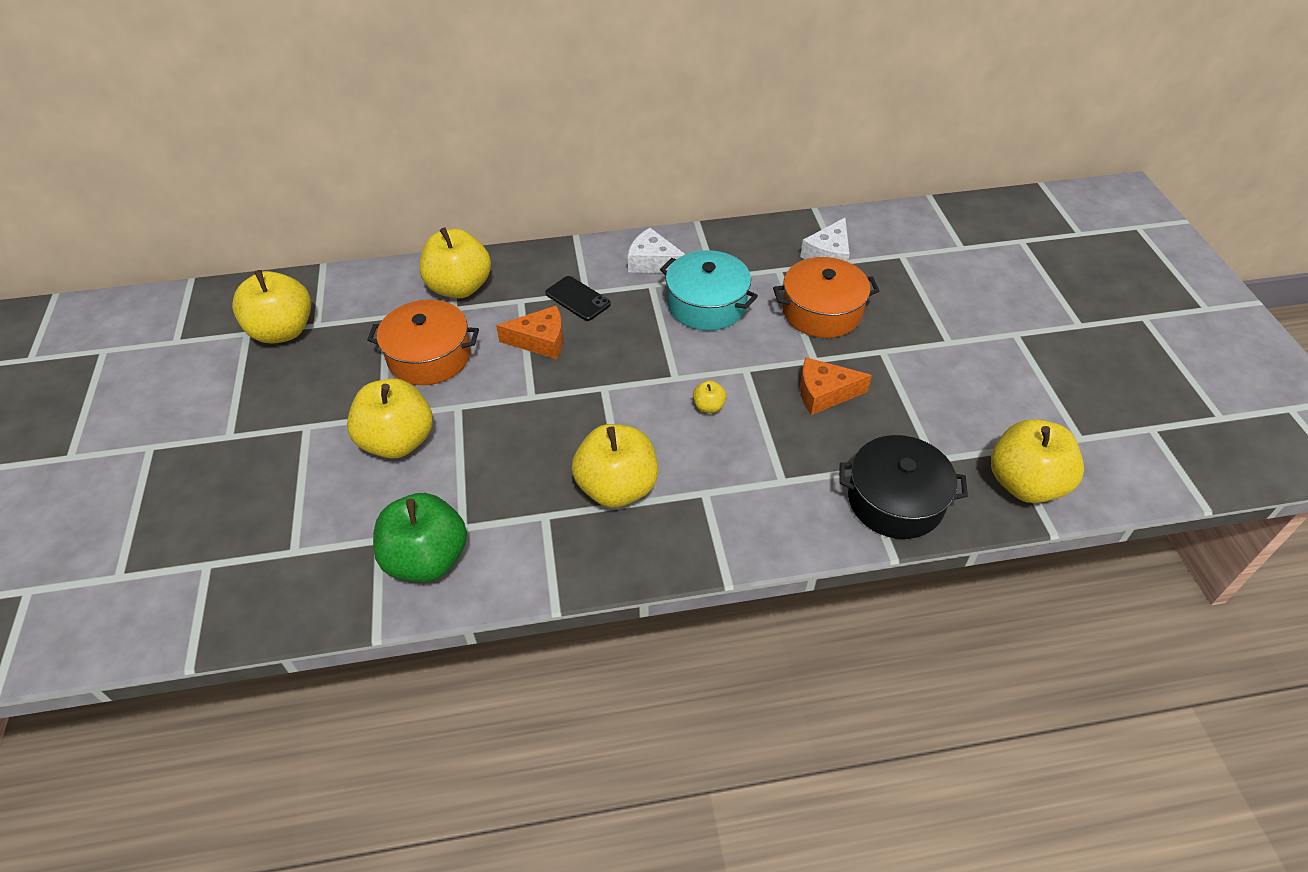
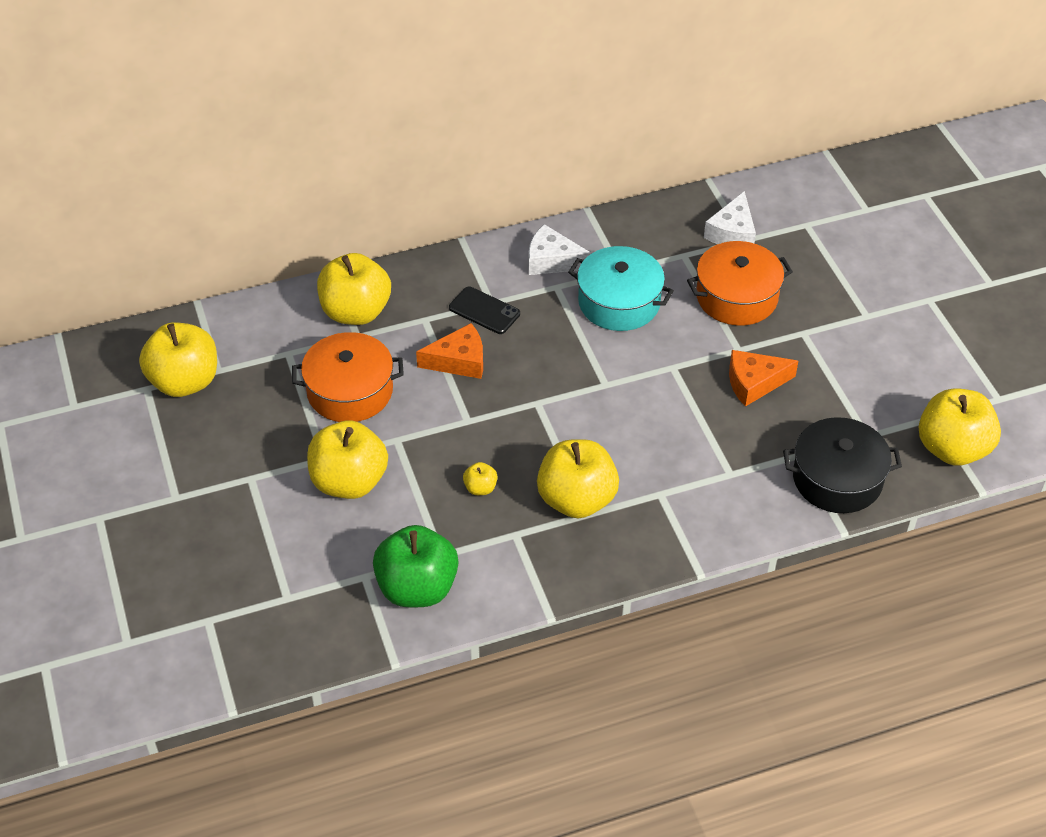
camera: 10 degrees left, 0 degrees up
yellow apple [693,380,727,413] -> yellow apple moved to [463,462,498,495]

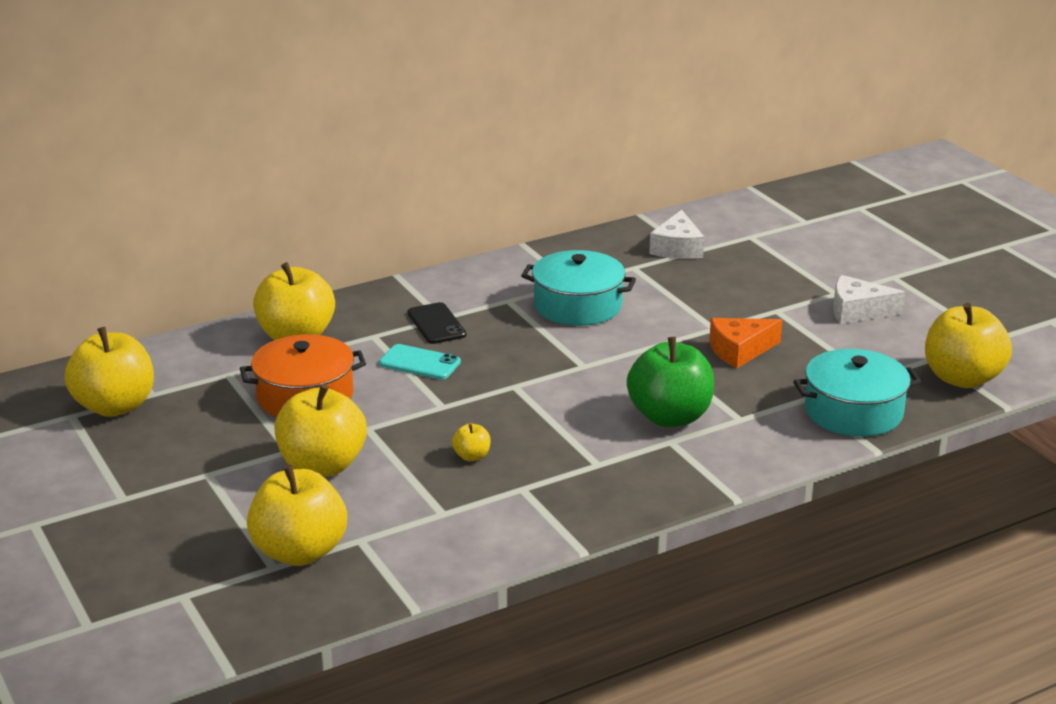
camera: 10 degrees left, 20 degrees down
green apple [373,525,458,607] -> green apple moved to [627,337,714,427]
orange cheese [416,323,483,379] -> turquoise phone [379,344,461,380]
black phone [449,287,520,334] -> black phone turned 45 degrees clockwise [407,302,466,344]
white cheese [528,224,592,275] -> white cheese moved to [833,275,906,324]
yellow apple [537,439,619,518] -> yellow apple moved to [247,465,347,566]
orange pot [687,241,793,325] -> none
black pot [783,417,902,513] -> turquoise pot [793,349,921,437]

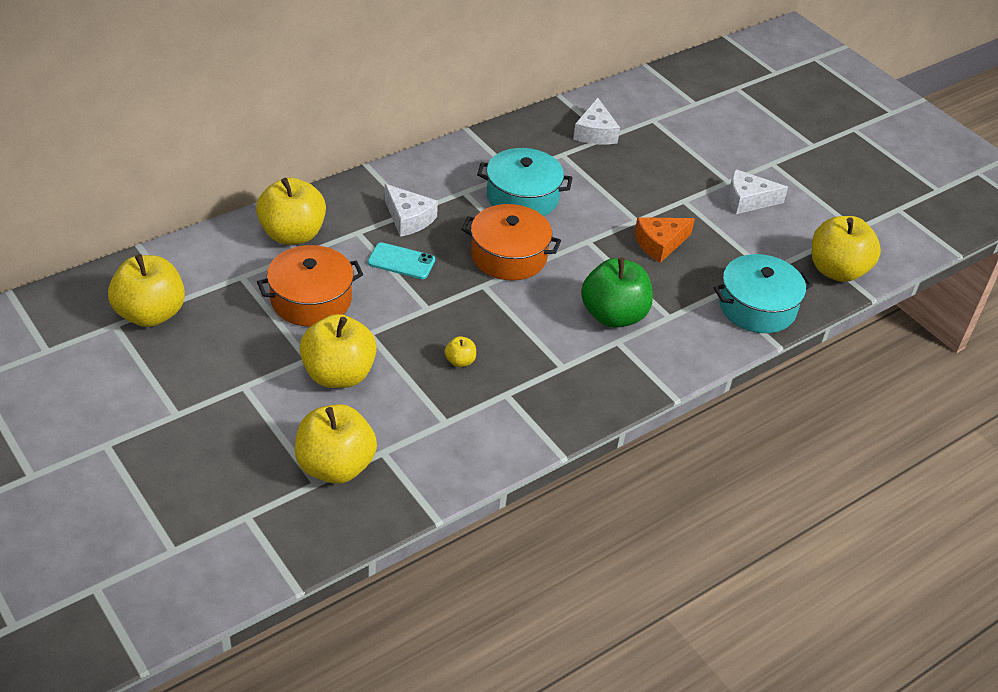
camera: 10 degrees left, 15 degrees up
black phone [407,302,466,344] -> white cheese [385,184,438,237]
none -> orange pot [461,204,561,281]

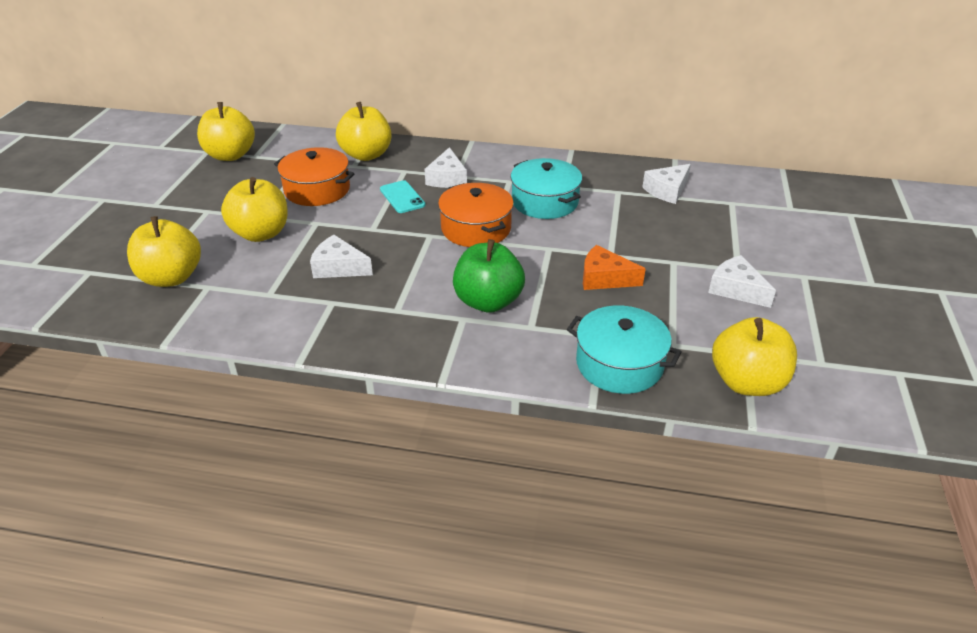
camera: 50 degrees right, 5 degrees down
yellow apple [445,336,476,367] -> white cheese [310,235,373,278]

